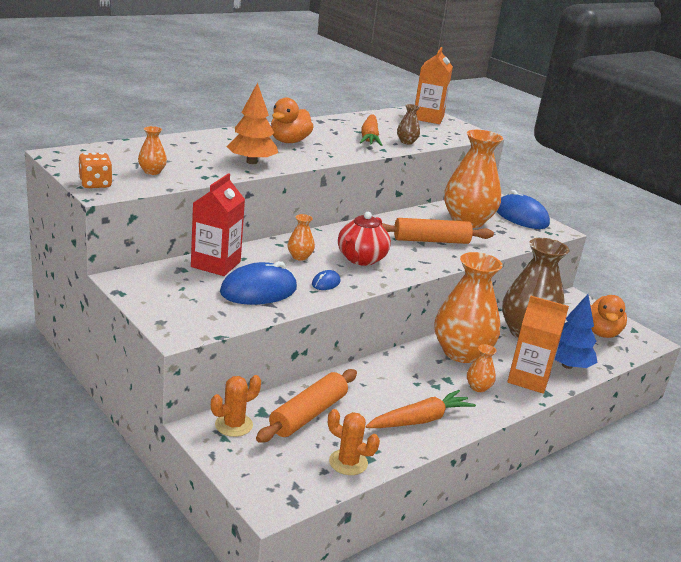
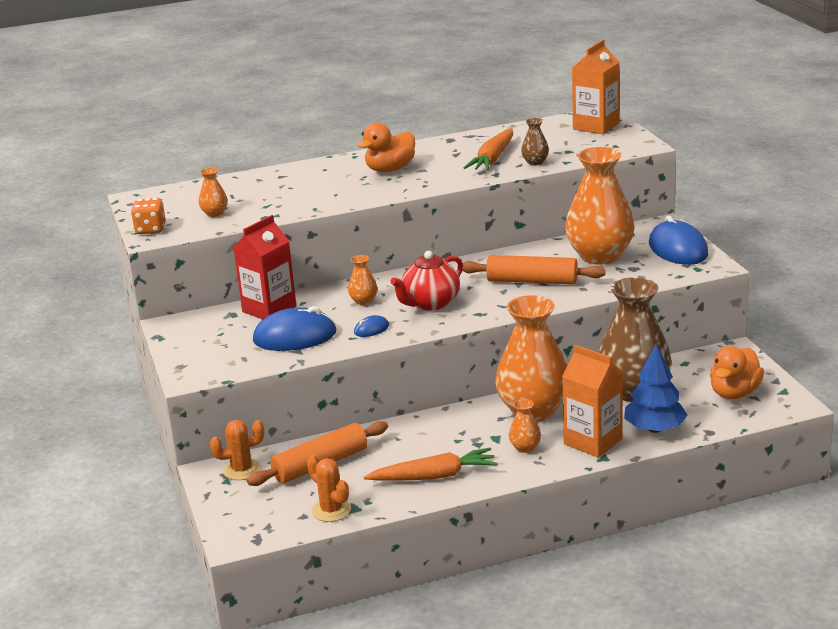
camera: 25 degrees right, 0 degrees up
orange tree [226,82,278,164] -> none

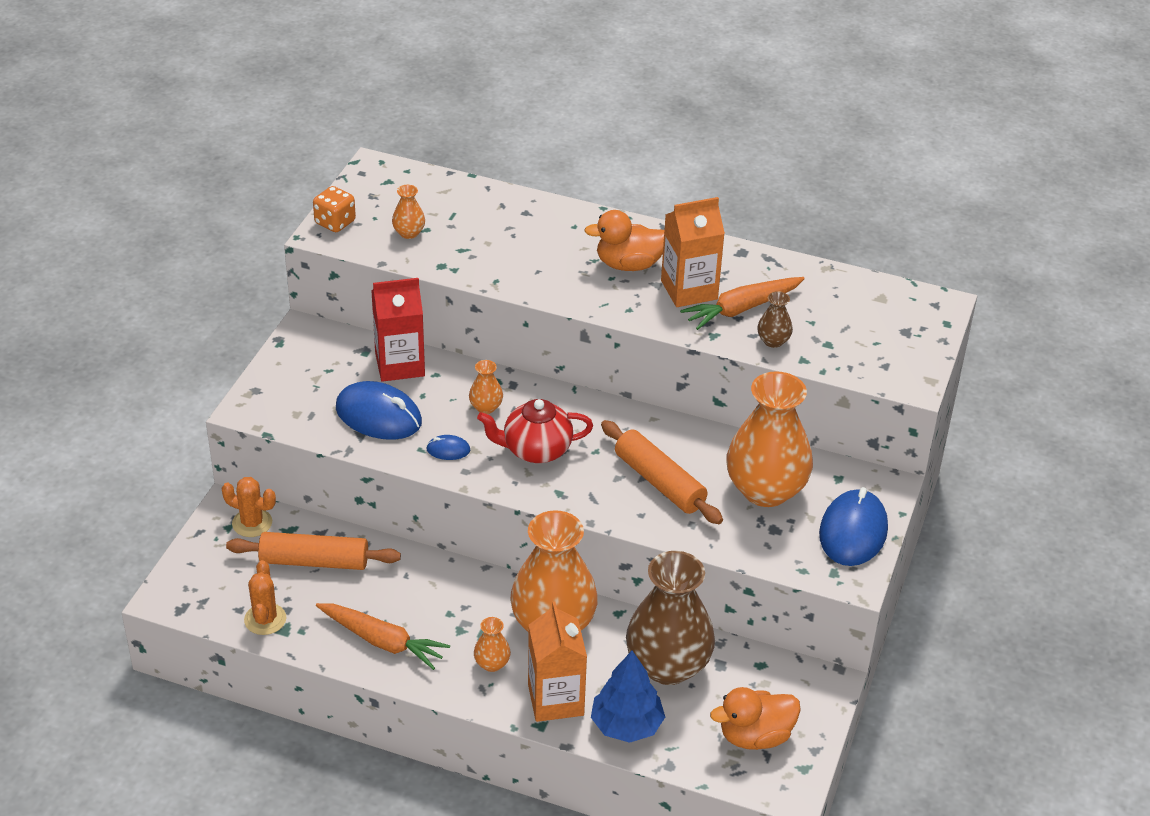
camera: 35 degrees right, 15 degrees up
orange carton [572,39,619,134] -> orange carton moved to [661,197,725,307]

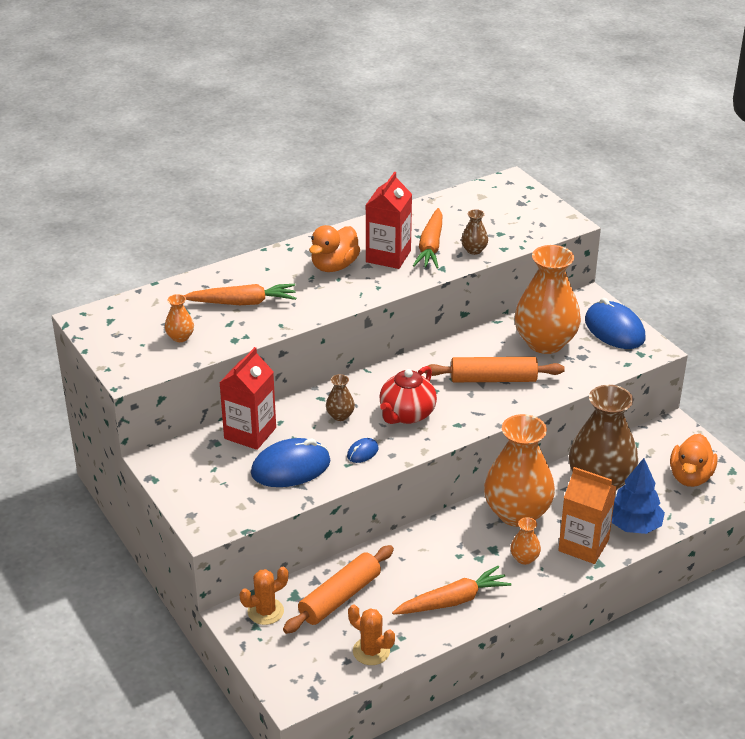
camera: 50 degrees left, 5 degrees down
orange dice [313,186,356,232] -> none
orange vase [469,360,503,414] -> brown vase [326,374,355,421]
orange carton [661,197,725,307] -> red carton [365,172,412,269]
none -> orange carrot [184,284,296,305]

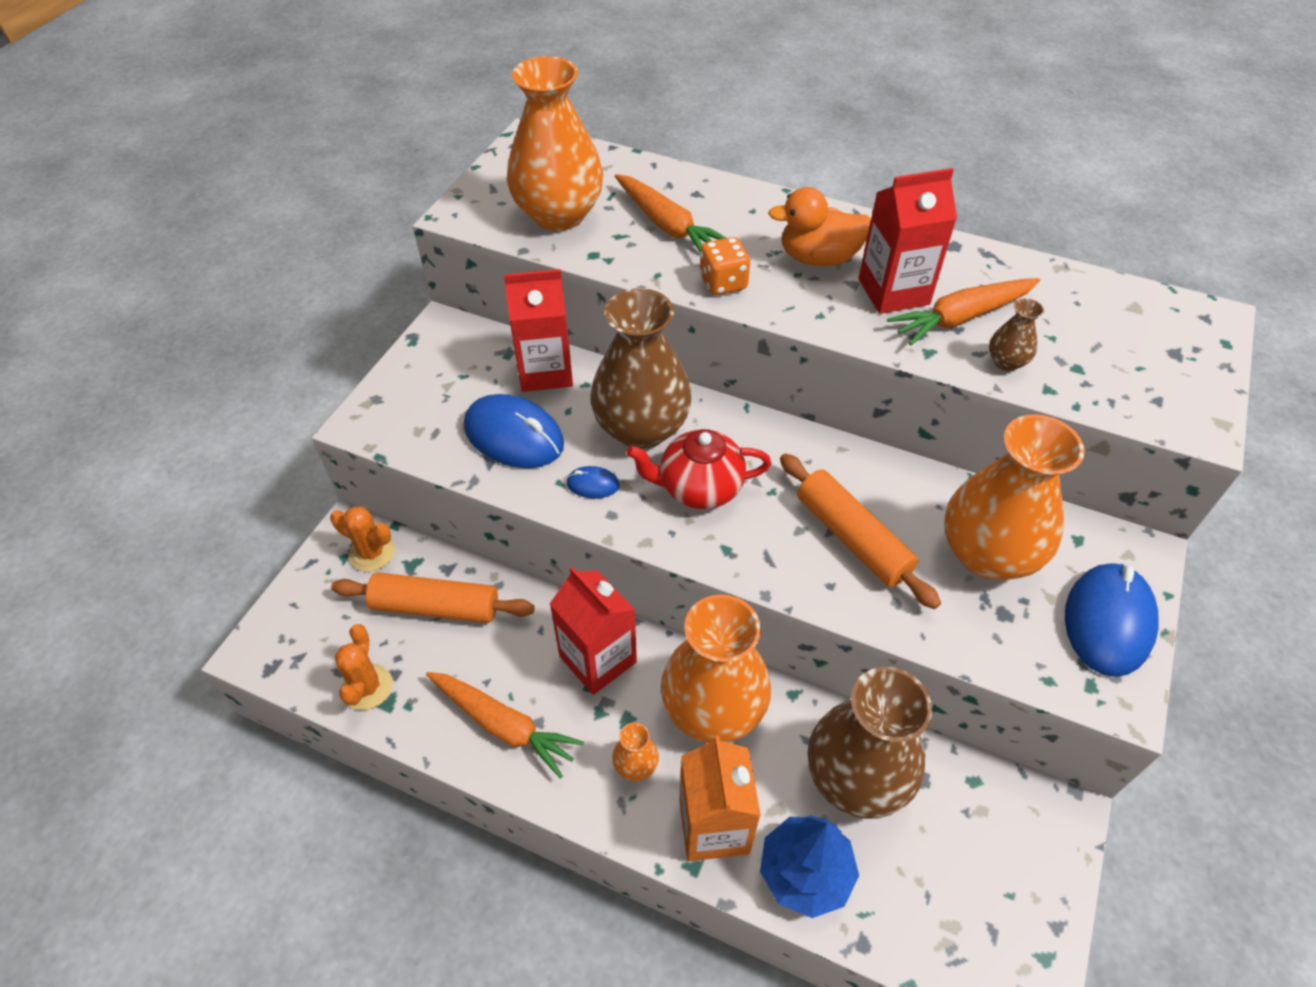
camera: 55 degrees right, 15 degrees up
orange vase [165,294,194,342] -> orange vase [507,56,604,231], size x2.40
brown vase [326,374,355,421] -> brown vase [590,288,692,449], size x2.40
orange duck [670,434,718,487] -> none
none -> red carton [550,566,637,695]
none -> orange dice [699,237,751,295]

